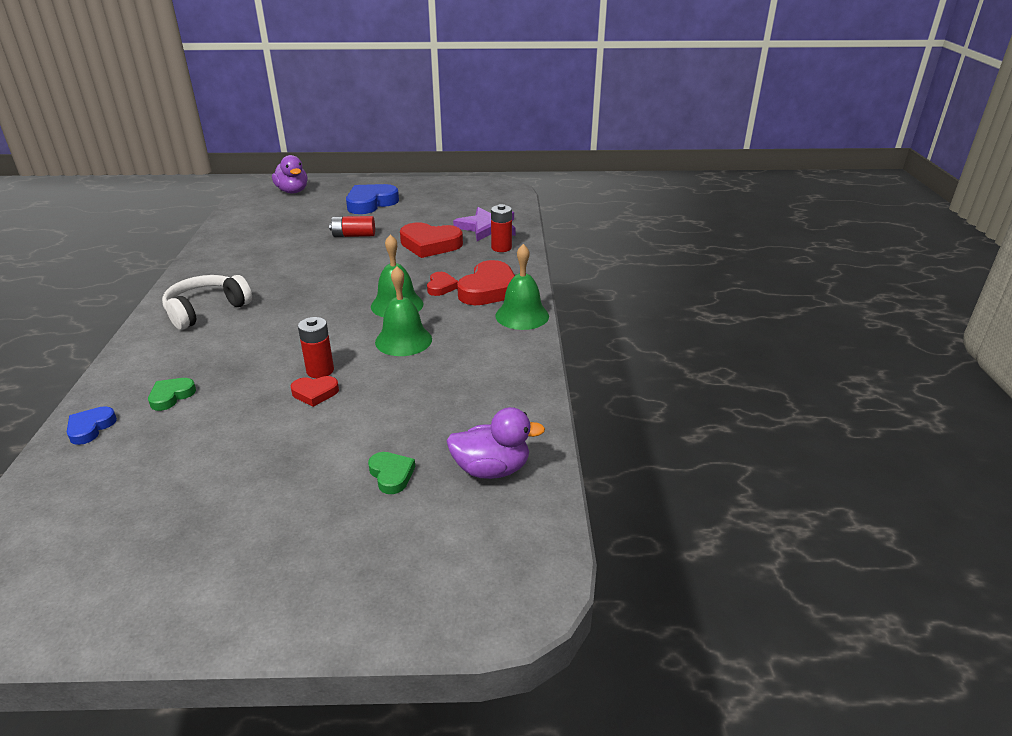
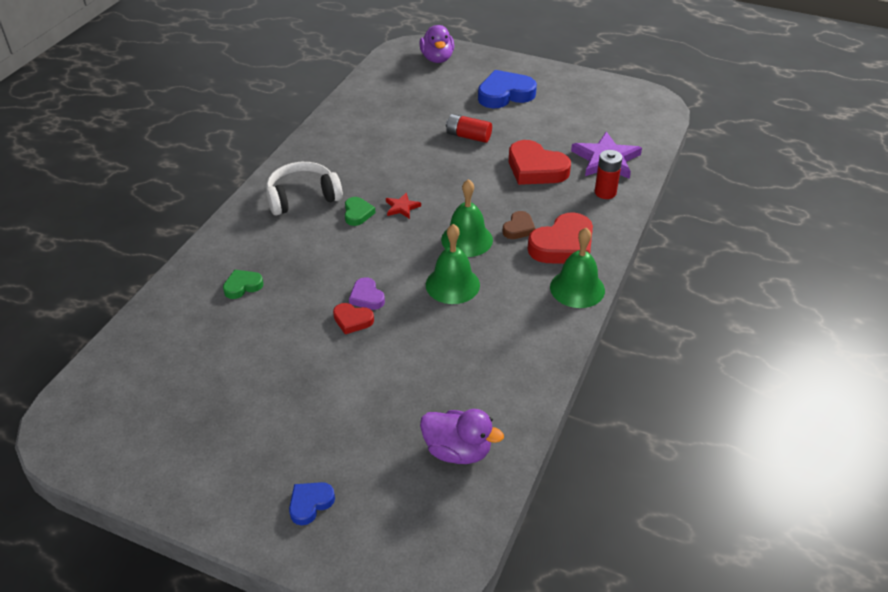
camera: 25 degrees right, 10 degrees up
blue heart [67,406,117,445] -> blue heart moved to [289,482,335,525]
red battery [298,317,334,378] -> purple heart [349,277,385,310]
green heart [368,452,415,494] -> green heart moved to [345,197,375,226]
red heart [427,272,458,296] -> brown heart [503,211,536,239]
none -> red star [386,192,421,219]

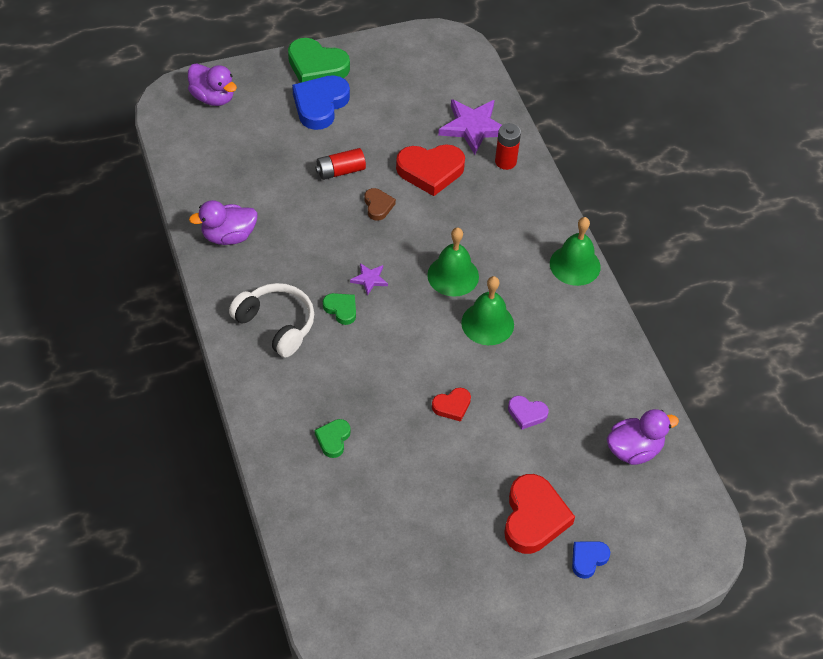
camera: 45 degrees left, 10 degrees up
white headphones [266,162,343,215] -> white headphones turned 105 degrees clockwise [229,283,314,357]
blue heart [289,482,335,525] -> blue heart turned 45 degrees clockwise [572,541,610,579]
purple heart [349,277,385,310] -> purple heart moved to [508,396,549,430]
red star [386,192,421,219] -> purple star [350,263,388,295]
brown heart [503,211,536,239] -> brown heart moved to [364,188,396,221]
red heart [528,212,593,264] -> red heart moved to [504,474,575,554]
none -> purple duck [189,200,258,245]
none -> green heart [288,38,350,83]

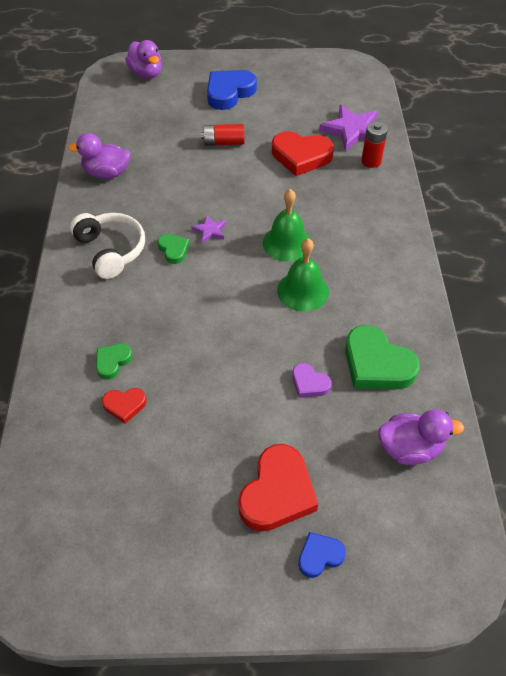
camera: 20 degrees right, 0 degrees up
green heart [288,38,350,83] -> green heart moved to [345,325,420,389]
brown heart [364,188,396,221] -> none
red heart [432,388,471,422] -> red heart moved to [102,388,147,424]
green bell [550,217,601,286] -> none

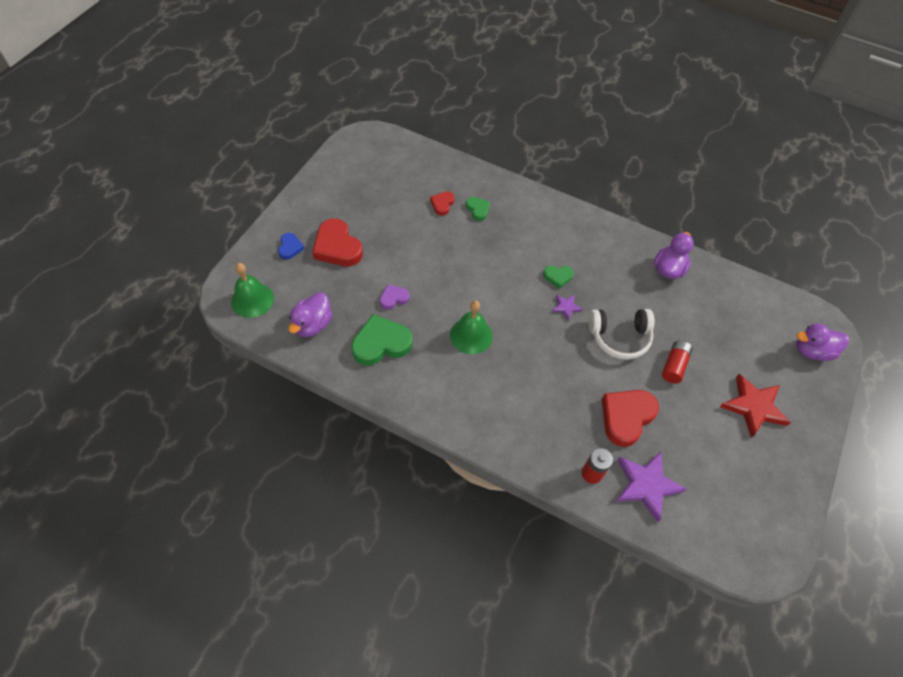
camera: 115 degrees right, 5 degrees up
white headphones [70,213,145,279] -> white headphones moved to [588,309,654,360]
blue heart [207,70,257,110] -> red star [720,374,791,438]
green bell [263,189,310,262] -> green bell moved to [231,263,274,318]

